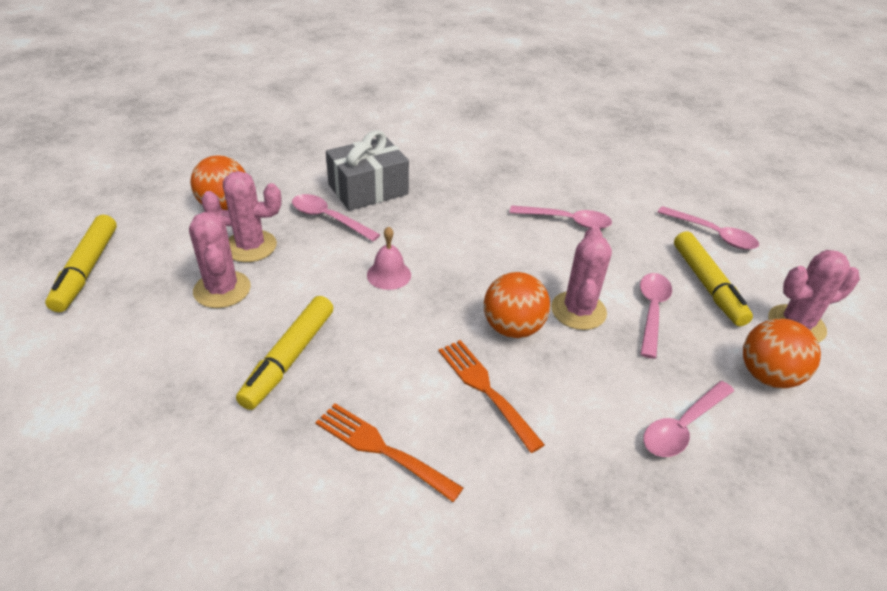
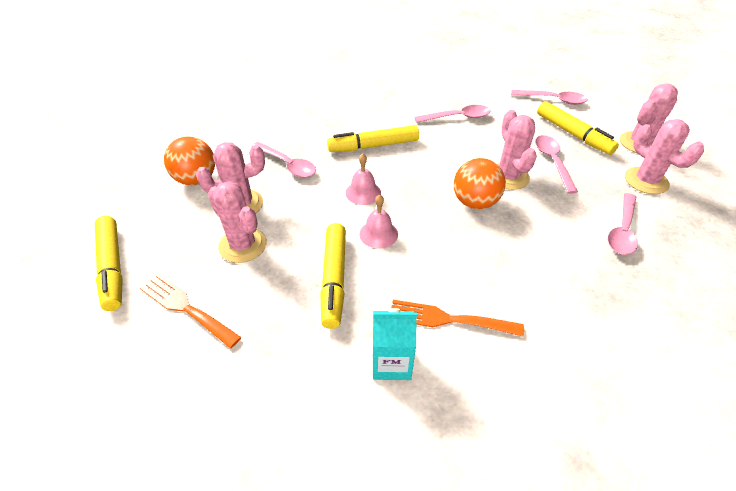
camera: 20 degrees left, 5 degrees up
pink spoon [292,194,380,241] -> pink spoon turned 150 degrees counterclockwise [251,142,316,178]
grey gift [326,130,409,211] -> none
orange fork [438,340,545,453] -> orange fork moved to [140,274,241,348]
orange ball [743,319,821,388] -> pink cactus [625,119,704,194]
none -> yellow marker [327,125,419,152]
none -> pink bell [359,194,398,249]
none -> turquoise carton [373,308,417,380]

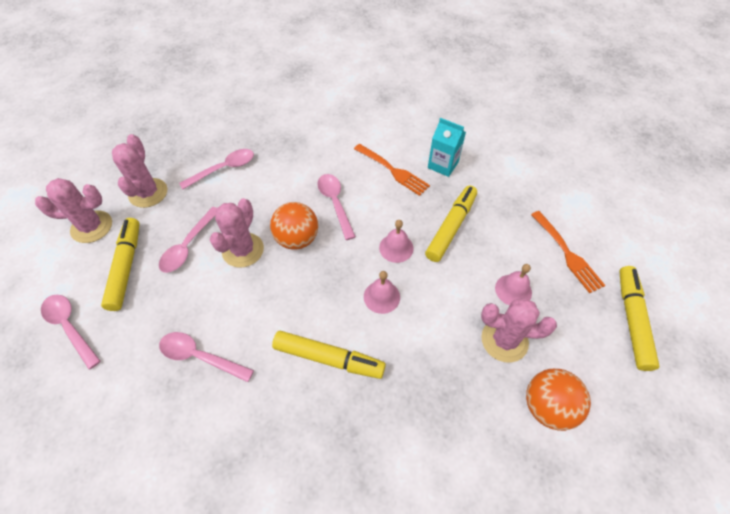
camera: 150 degrees left, 10 degrees up
pink cactus [208,181,267,263] -> pink bell [495,264,532,306]
pink spoon [251,142,316,178] -> pink spoon moved to [317,174,356,240]

